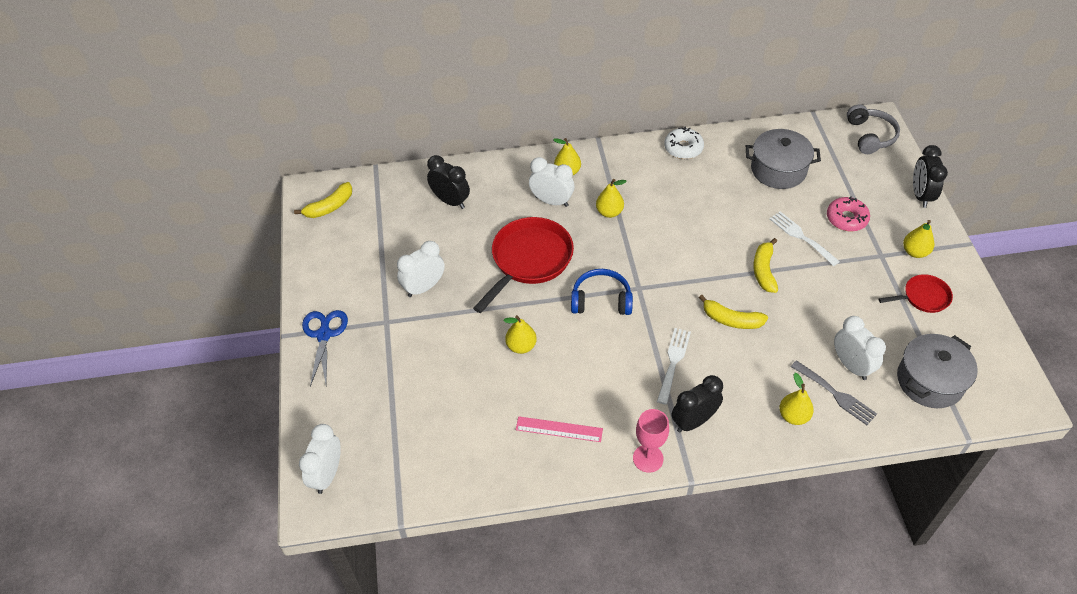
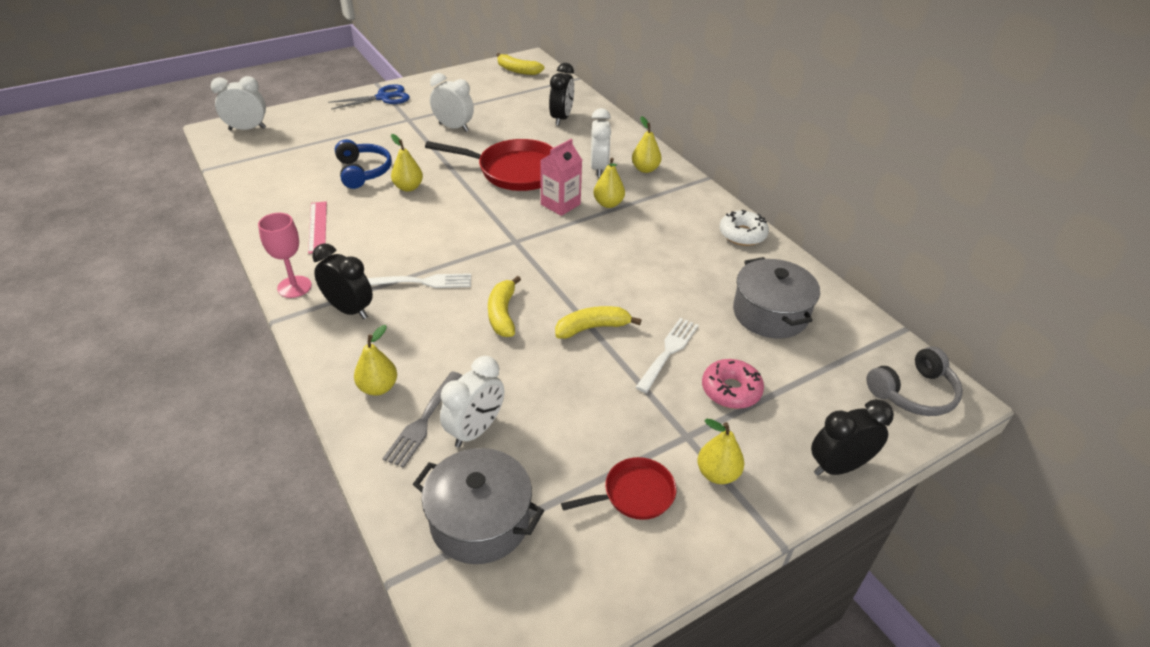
camera: 65 degrees right, 10 degrees down
blue headphones [571,269,633,315] -> blue headphones moved to [335,139,392,189]
red pan [878,274,953,313] -> red pan turned 75 degrees counterclockwise [561,457,676,520]
none -> pink carton [540,139,582,216]

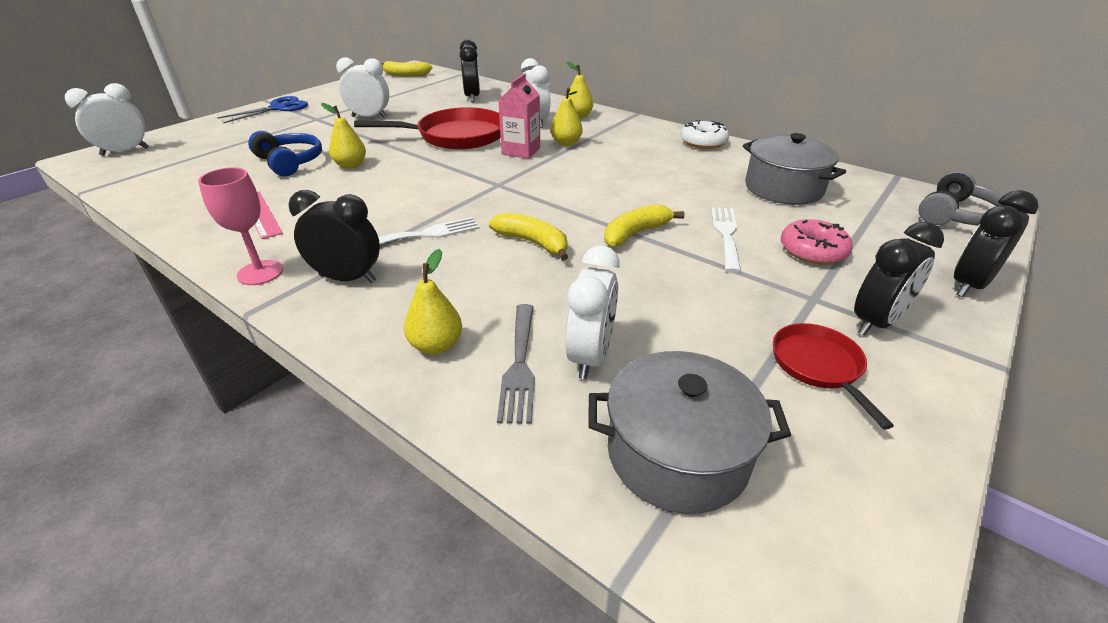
camera: 20 degrees left, 5 degrees down
yellow banana [488,276,521,337] -> yellow banana turned 150 degrees clockwise [489,213,568,261]
red pan [561,457,676,520] -> red pan turned 60 degrees counterclockwise [773,323,894,430]
yellow pear [697,419,744,484] -> black clock [854,222,944,336]

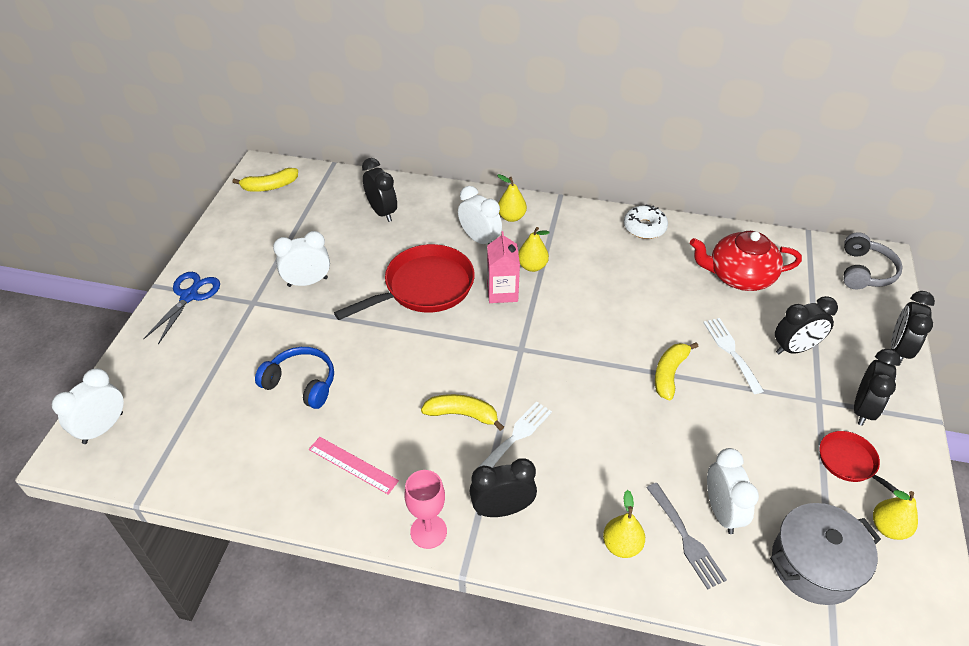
camera: 25 degrees left, 10 degrees up
yellow pear [321,103,366,169] -> yellow pear moved to [873,490,918,540]
yellow banana [489,213,568,261] -> yellow banana moved to [421,394,504,431]
grey pot [743,133,846,205] -> red teapot [690,231,802,291]
pink donut [780,219,853,264] -> black clock [775,296,838,354]

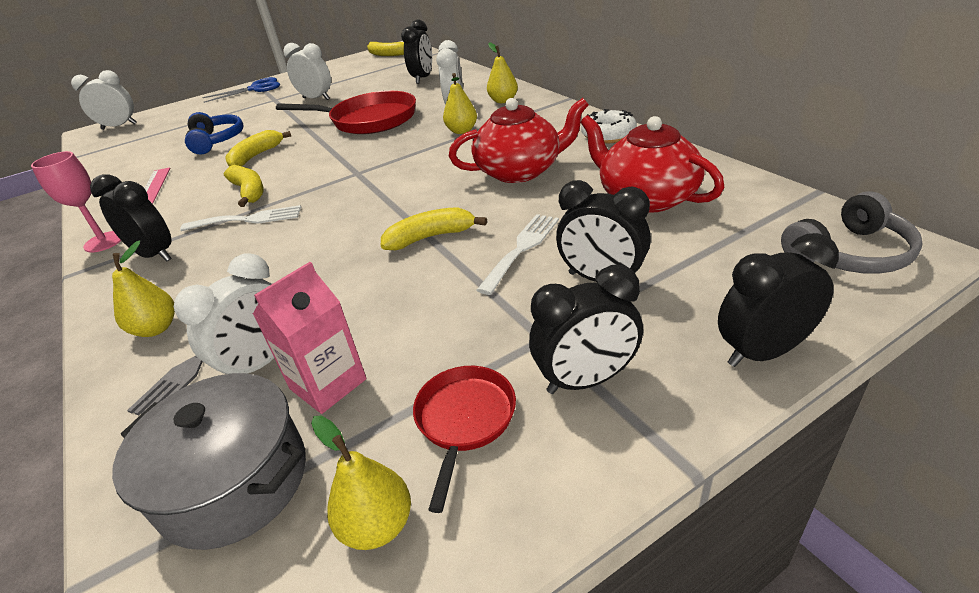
camera: 50 degrees right, 10 degrees down
pink carton [487,231,520,303] -> pink carton moved to [253,262,367,414]
none -> yellow banana [225,130,291,166]
none -> red teapot [449,98,588,183]

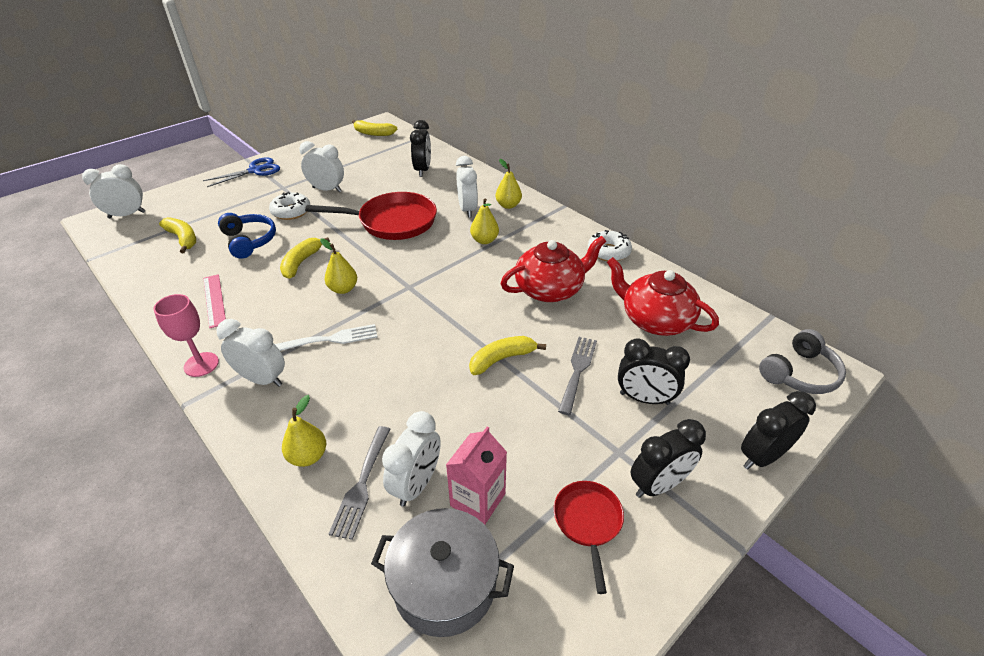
camera: 15 degrees left, 5 degrees up
black clock [90,174,171,262] -> white clock [216,319,285,387]
yellow banana [224,165,264,207] -> yellow banana moved to [159,217,196,253]
yellow pear [311,415,411,550] -> yellow pear moved to [320,239,357,294]
white fork [477,214,559,295] -> grey fork [558,337,597,415]
none -> white donut [269,192,310,220]

